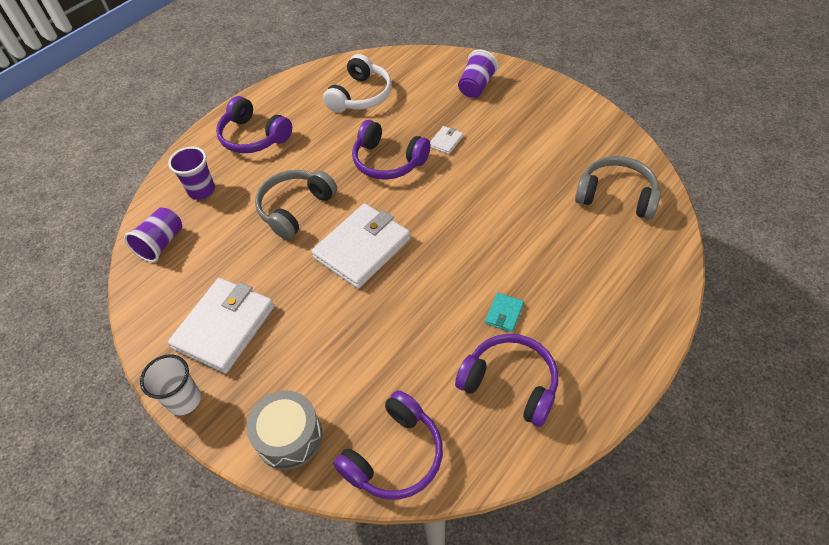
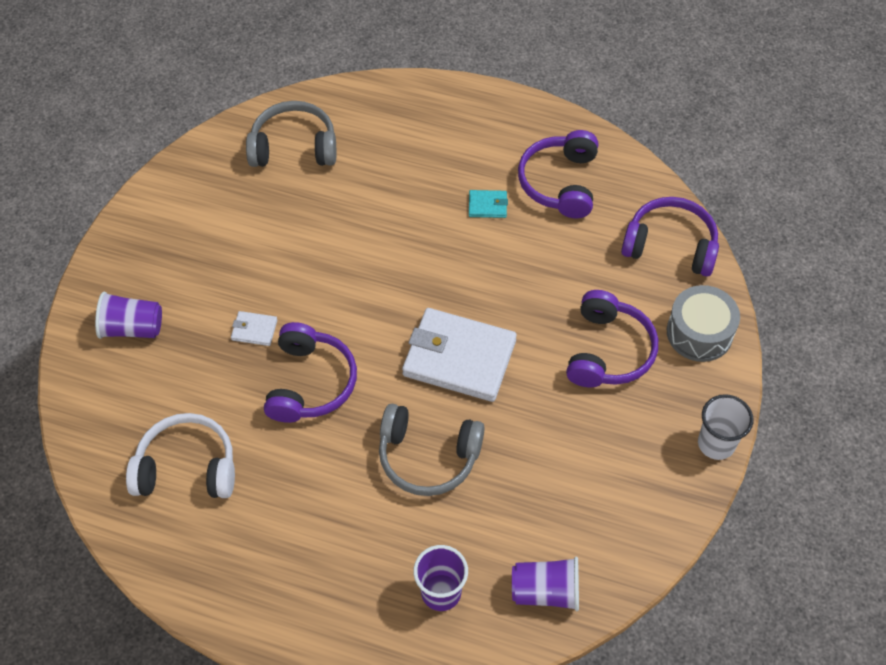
camera: 115 degrees left, 5 degrees up
white wallet [168,278,274,374] -> none
purple headphones [216,96,292,153] -> purple headphones moved to [566,290,658,387]
grey headphones [575,156,661,219] -> grey headphones turned 90 degrees clockwise [246,101,336,167]

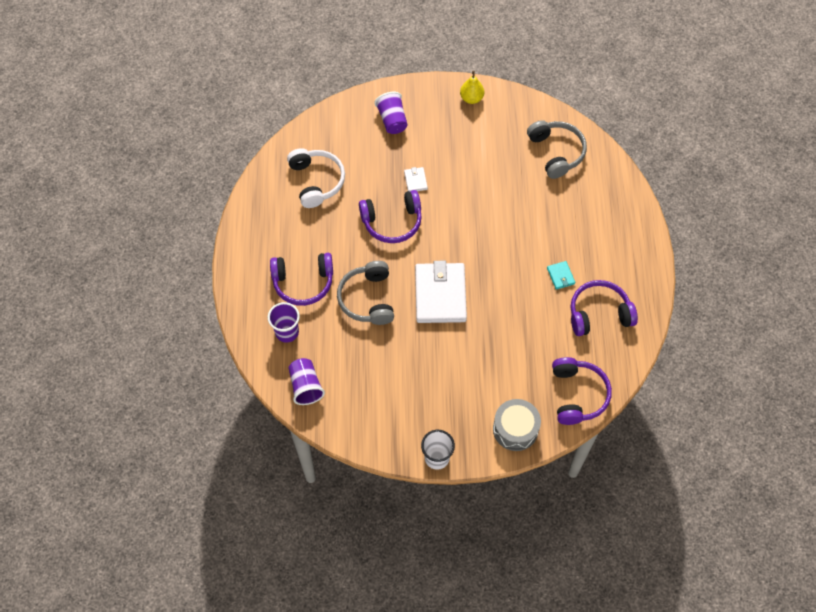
camera: 70 degrees right, 5 degrees up
purple headphones [566,290,658,387] -> purple headphones moved to [270,253,333,306]
none -> yellow pear [460,71,484,104]

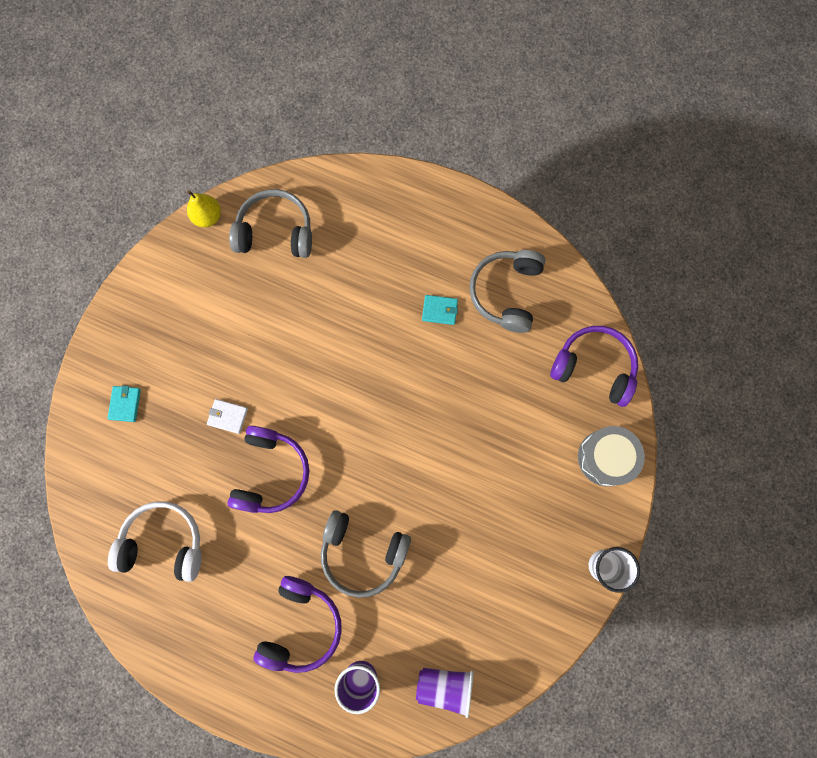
camera: 65 degrees left, 15 degrees up
purple cup [374,92,408,134] -> turquoise wallet [108,385,141,422]
white wallet [415,261,467,323] -> none
yellow pear [460,71,484,104] -> yellow pear moved to [187,190,221,227]
purple headphones [571,280,638,336] -> grey headphones [469,250,545,333]

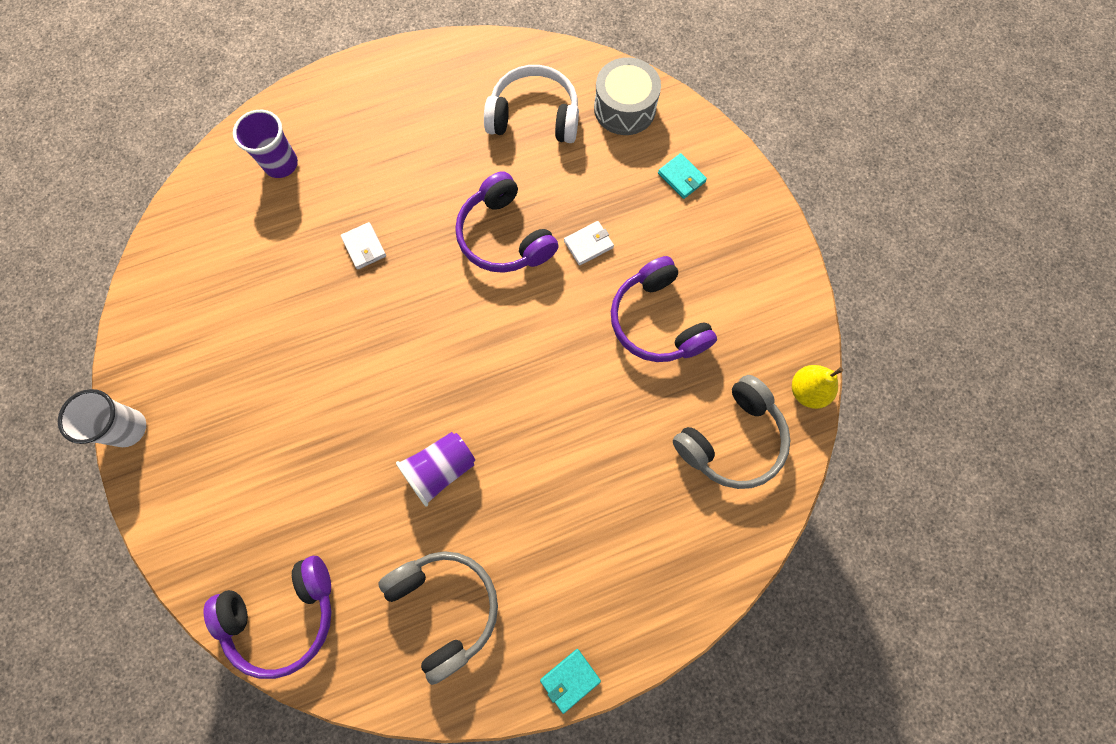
camera: 135 degrees right, 5 degrees down
white headphones [108,501,202,582] -> white headphones turned 135 degrees counterclockwise [484,65,579,143]
purple headphones [253,576,342,673] -> purple headphones moved to [611,256,717,362]
grey headphones [321,510,411,598] -> white wallet [341,222,386,270]
purple cup [416,668,474,718] -> purple cup moved to [396,432,475,507]
turquoise wallet [422,295,458,325] -> turquoise wallet moved to [540,649,601,714]
grey drum [578,426,645,486] -> grey drum moved to [594,57,661,135]

